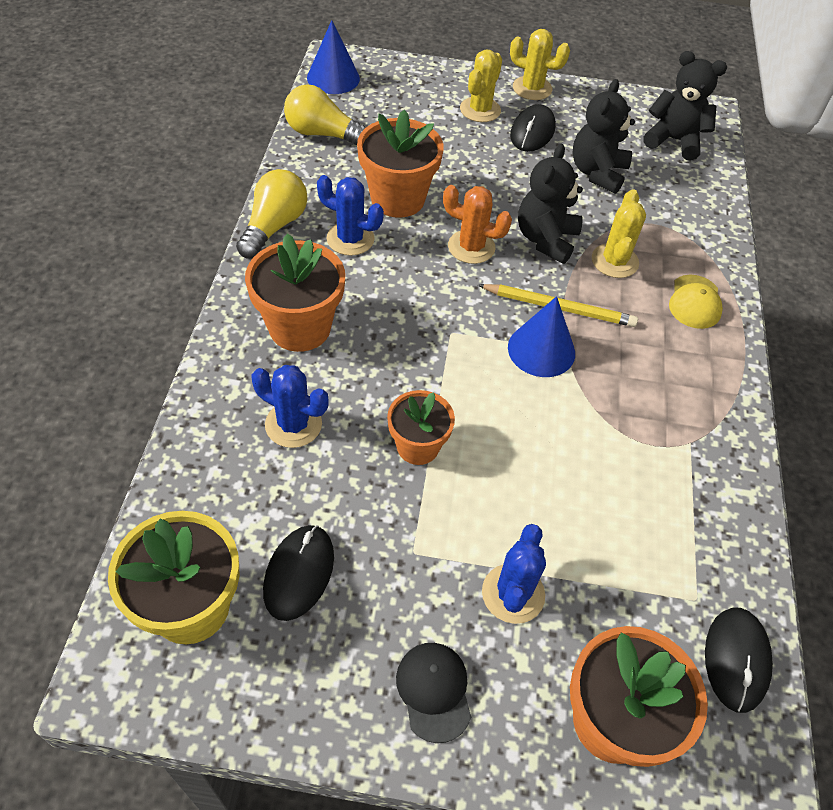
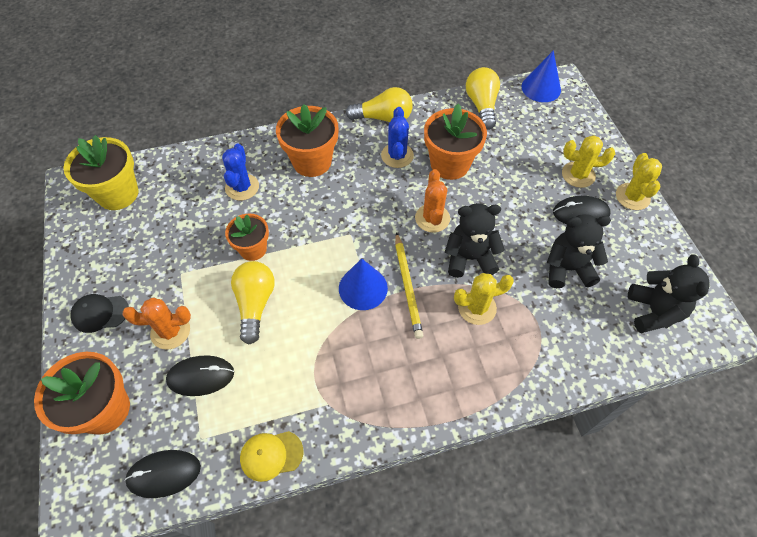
camera: 70 degrees right, 5 degrees up
black mouse [263,525,334,621] -> black mouse moved to [166,355,234,396]
black cap [396,643,471,743] -> black cap turned 150 degrees counterclockwise [71,294,129,333]
blue cactus [482,524,546,624] -> orange cactus [122,297,191,349]
yellow cap [669,275,723,329] -> yellow cap moved to [240,431,303,482]
none -> yellow light bulb [231,261,275,344]

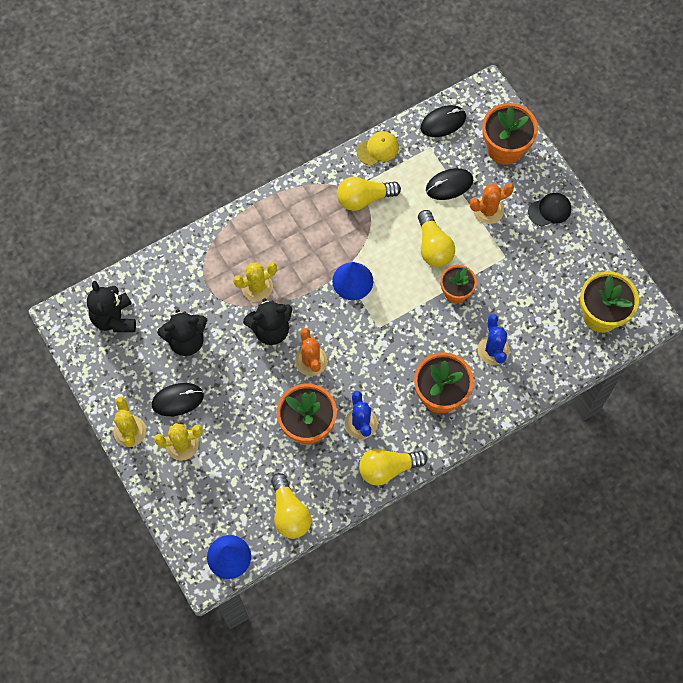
camera: 165 degrees right, 10 degrees up
yellow pencil [395,232,423,339] -> none
none -> yellow light bulb [337,177,401,211]

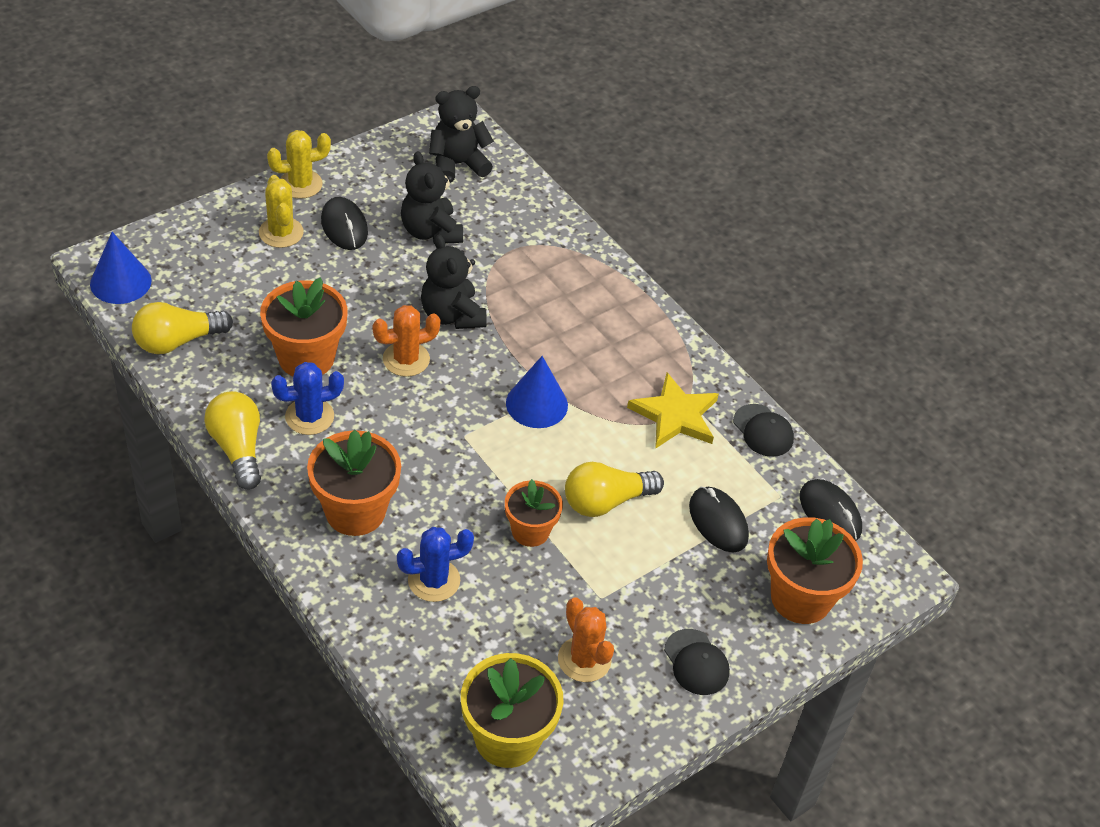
camera: 80 degrees right, 20 degrees down
yellow cactus [233,262,277,301] -> none
yellow light bulb [337,177,401,211] -> yellow star [627,373,719,449]
yellow cap [357,131,399,166] -> black cap [733,404,794,457]
orange cactus [470,183,514,224] -> orange cactus moved to [558,597,614,682]

